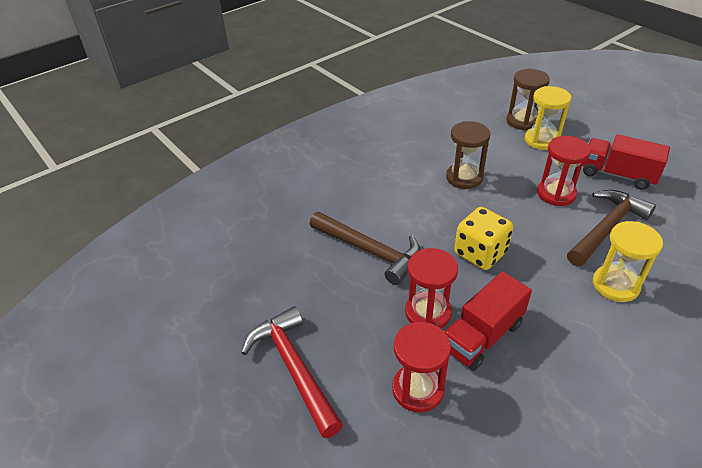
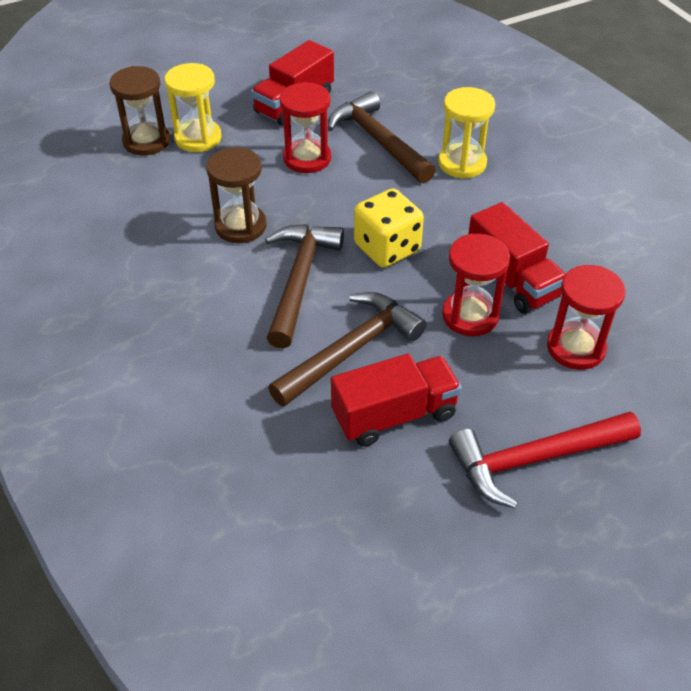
camera: 80 degrees left, 5 degrees up
none -> brown hammer [265,224,344,349]
none -> red truck [331,353,462,447]

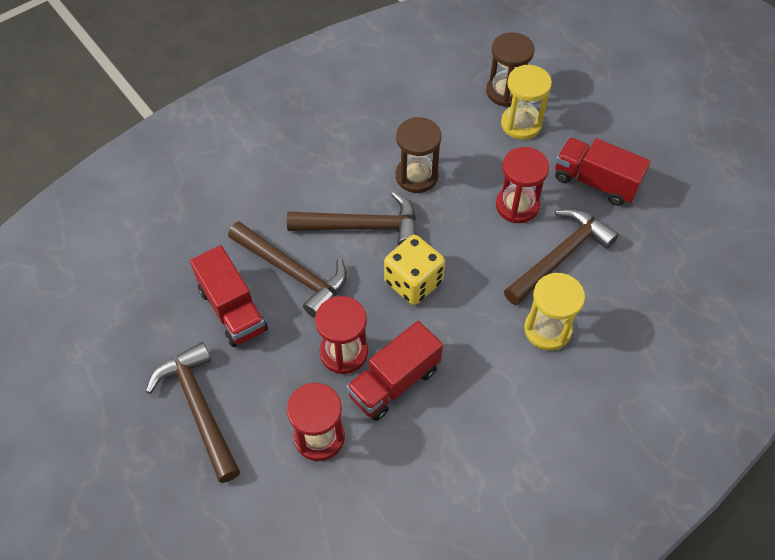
camera: 80 degrees right, 10 degrees up
red hammer [449,412,641,509] -> brown hammer [146,342,240,483]

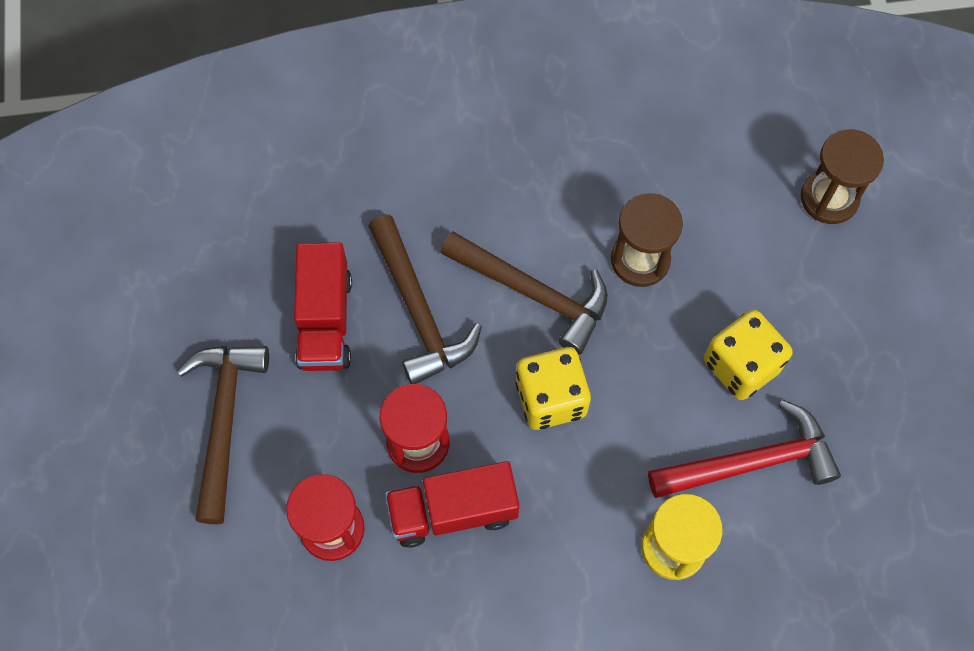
camera: 30 degrees right, 10 degrees up
red hourglass [496,147,549,223] -> yellow dice [704,310,793,400]
yellow hourglass [501,65,552,140] -> none
brown hammer [504,208,619,305] -> red hammer [648,400,841,498]
red truck [555,137,650,206] -> none

